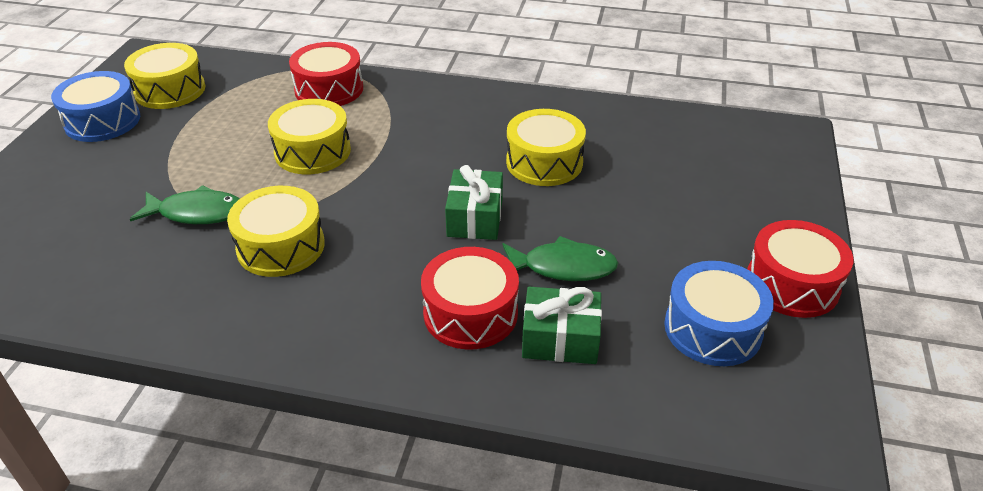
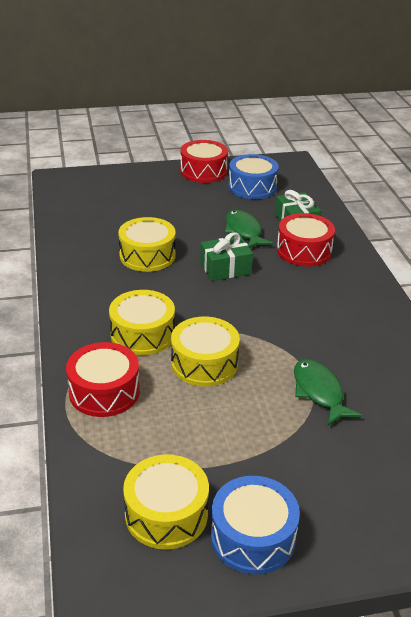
camera: 115 degrees left, 5 degrees down
yellow drum [227,186,325,277] -> yellow drum moved to [109,290,175,356]

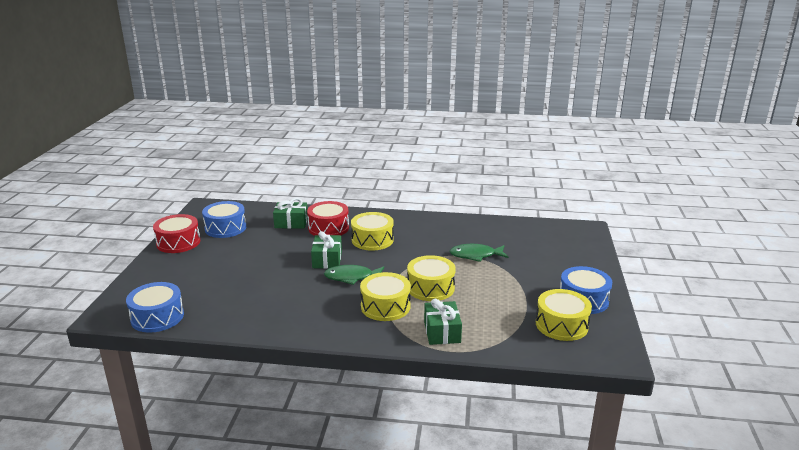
camera: 70 degrees left, 10 degrees down
red drum [66,342,140,417] -> green gift [424,299,462,345]
yellow drum [118,217,176,272] -> yellow drum moved to [351,212,394,251]
green fish [225,210,273,248] -> green fish moved to [324,265,384,285]
none -> blue drum [126,282,184,333]

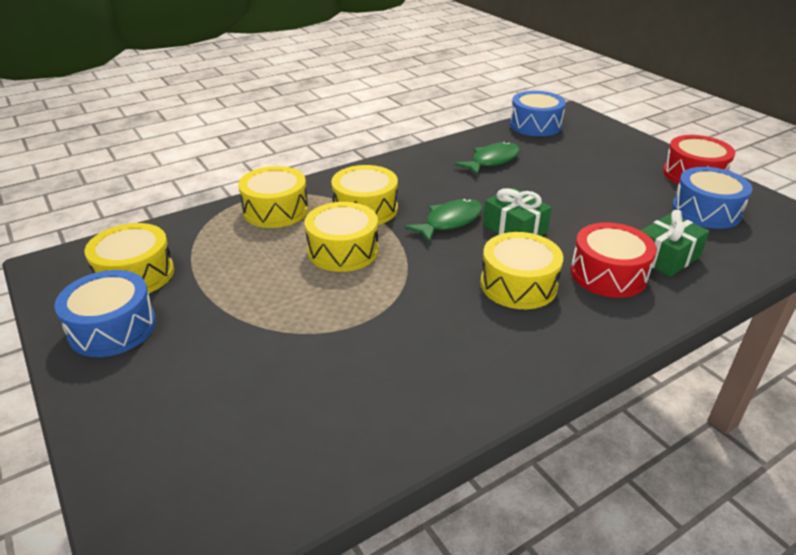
camera: 140 degrees right, 10 degrees up
green gift [424,299,462,345] -> yellow drum [238,166,308,228]
green fish [449,244,508,262] -> green fish moved to [455,141,520,175]

